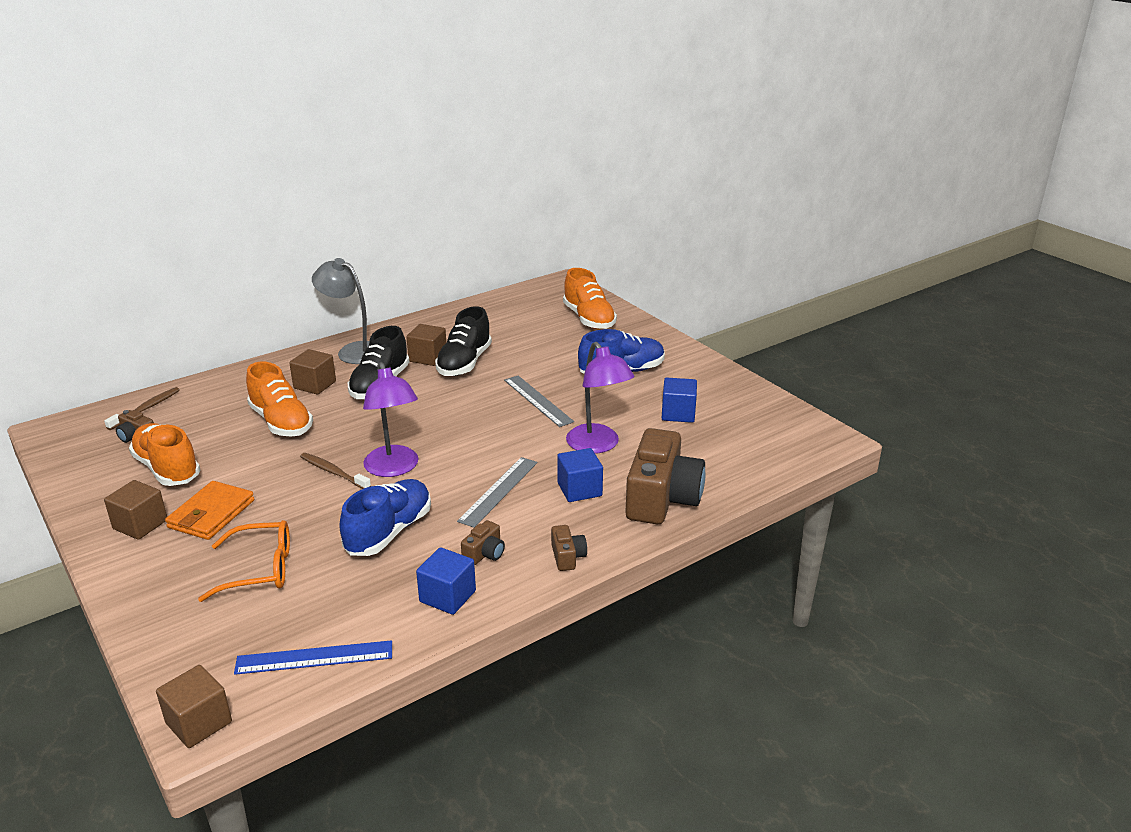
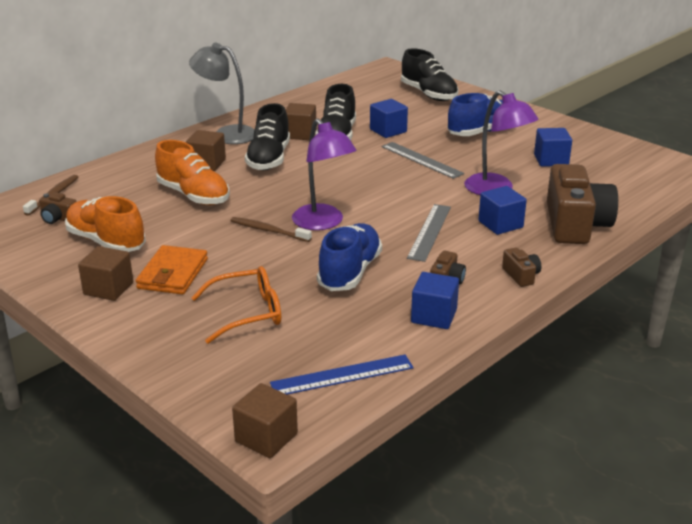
camera: 10 degrees left, 0 degrees up
orange shoe [563,268,617,330] -> black shoe [401,48,459,101]
none -> blue cube [370,99,408,138]

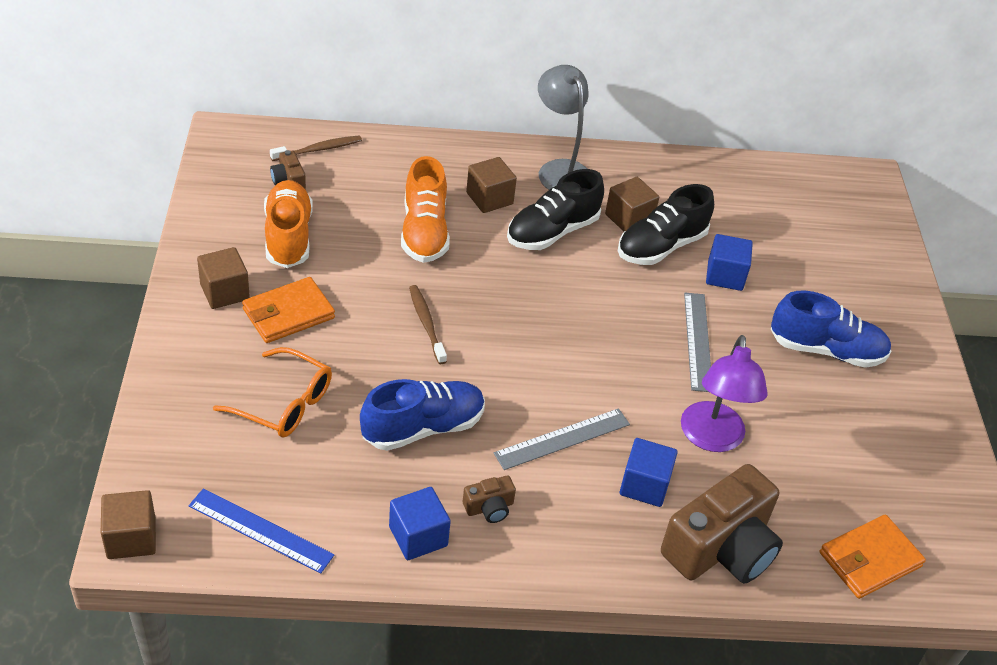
camera: 40 degrees right, 15 degrees up
purple lamp [292,118,356,230] -> none
black shoe [401,48,459,101] -> none
brown camera [502,248,541,287] -> none
blue cube [534,128,572,167] -> none
none -> orange wallet [820,515,926,599]

